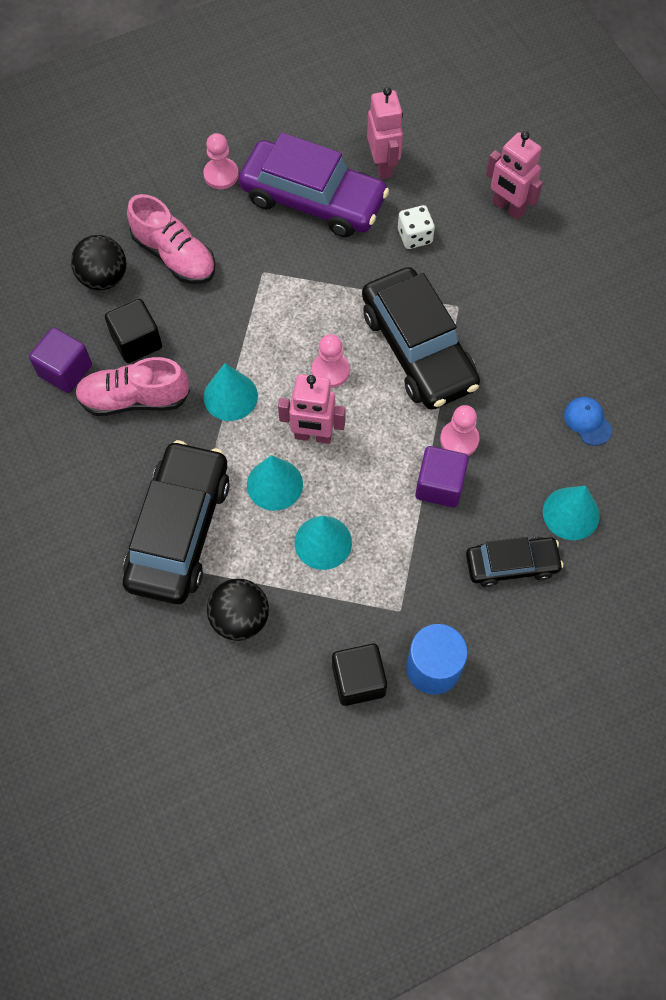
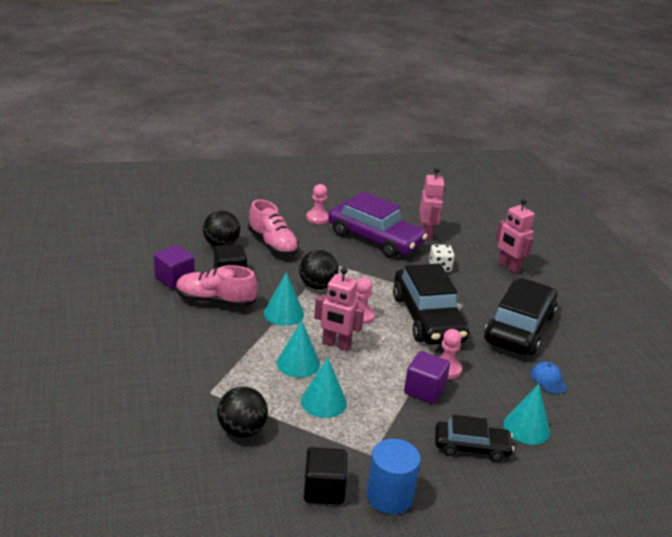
camera: 10 degrees right, 35 degrees down
black car [123,440,230,604] -> black car moved to [484,278,557,355]
none -> black ball [299,250,339,289]

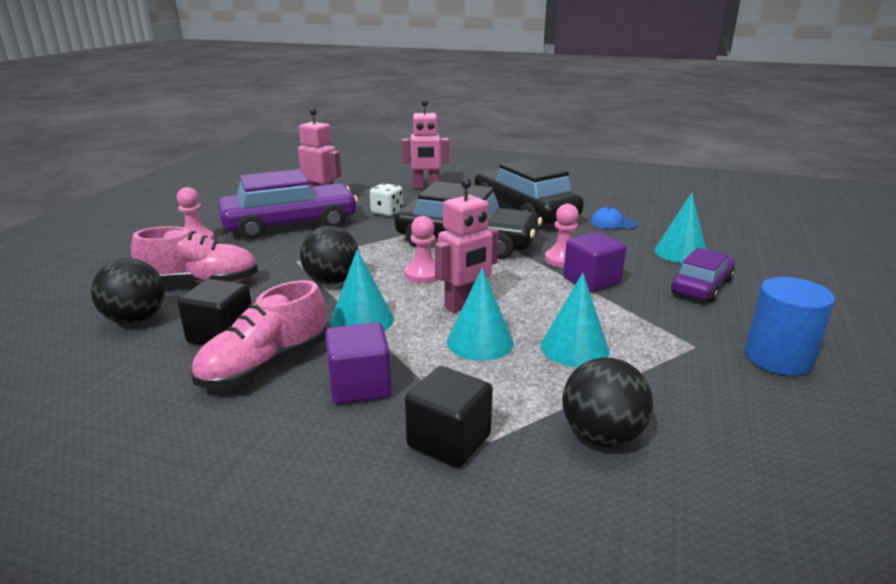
camera: 55 degrees left, 5 degrees down
purple cube [154,245,195,289] -> purple cube moved to [325,322,392,404]
black cube [304,447,347,505] -> black cube moved to [405,366,493,468]
black car [435,415,514,462] -> purple car [671,248,735,302]

